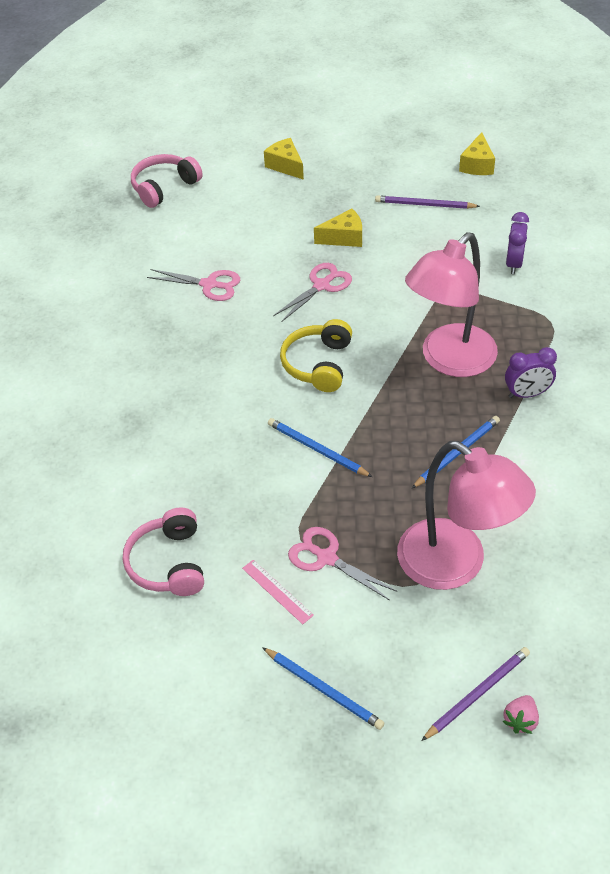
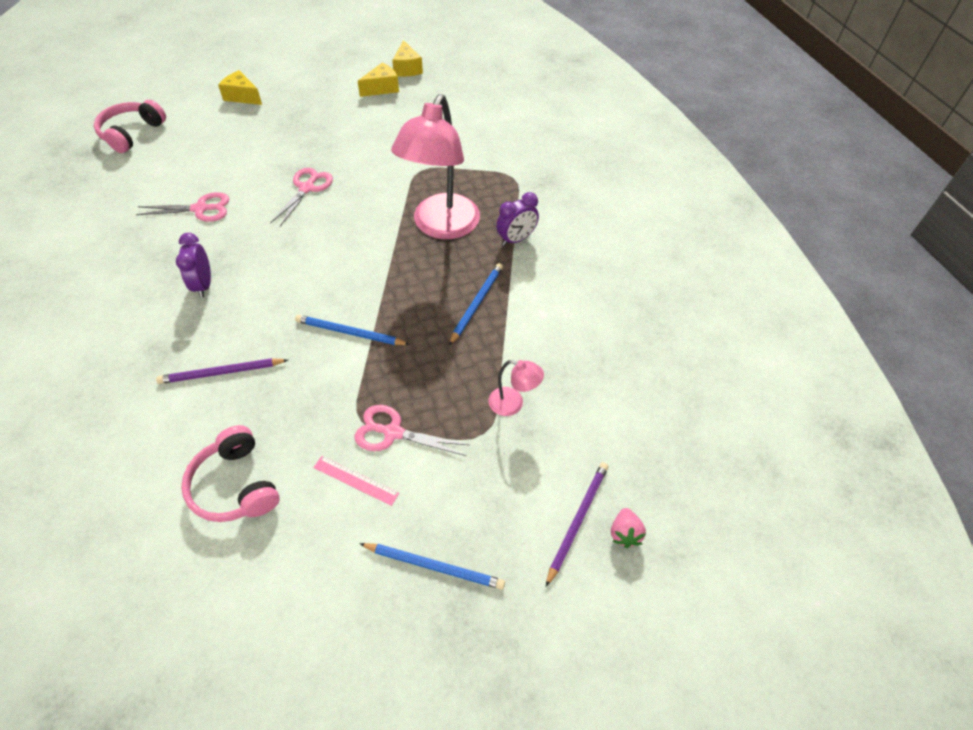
camera: 25 degrees left, 5 degrees up
yellow headphones [280,319,352,392] -> none
yellow cheese [314,209,362,247] -> yellow cheese moved to [358,63,399,97]
purple pencil [375,195,480,209] -> purple pencil moved to [156,358,288,384]
pink lamp [397,441,536,590] -> pink lamp [489,360,544,416], size x0.42
purple clock [506,212,529,274] -> purple clock moved to [176,233,211,298]

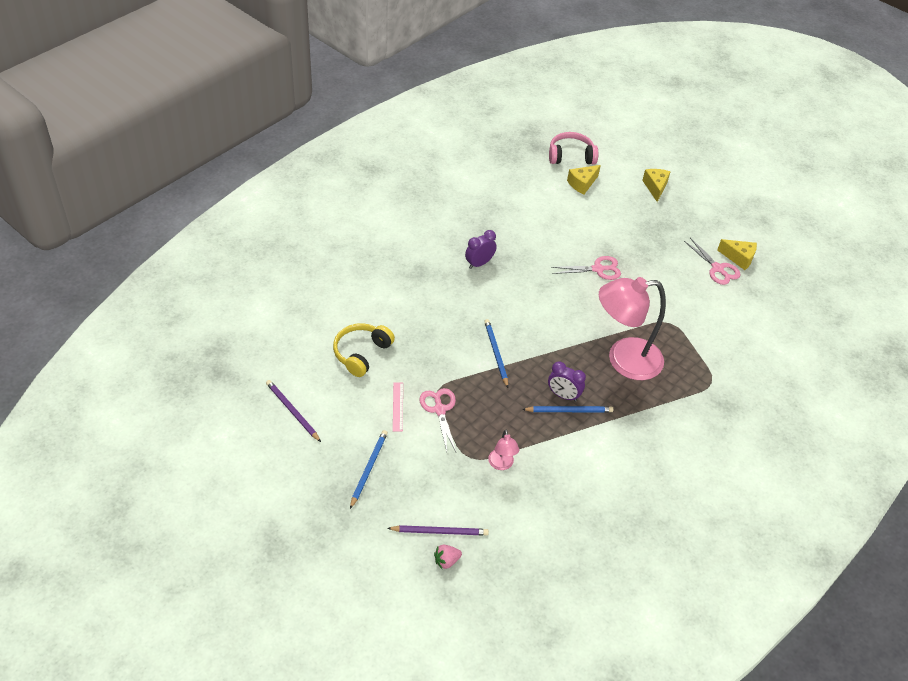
camera: 60 degrees right, 5 degrees down
pink scissors [136,192,229,222] -> pink scissors moved to [684,238,740,285]
purple pencil [156,358,288,384] -> purple pencil moved to [266,380,321,442]
pink headphones [181,425,280,522] -> yellow headphones [333,323,395,377]
blue pencil [359,543,505,590] -> blue pencil turned 150 degrees counterclockwise [350,430,388,509]
yellow cheese [392,40,423,77] -> yellow cheese moved to [567,165,601,194]
purple clock [496,192,539,246] -> purple clock moved to [548,361,586,402]

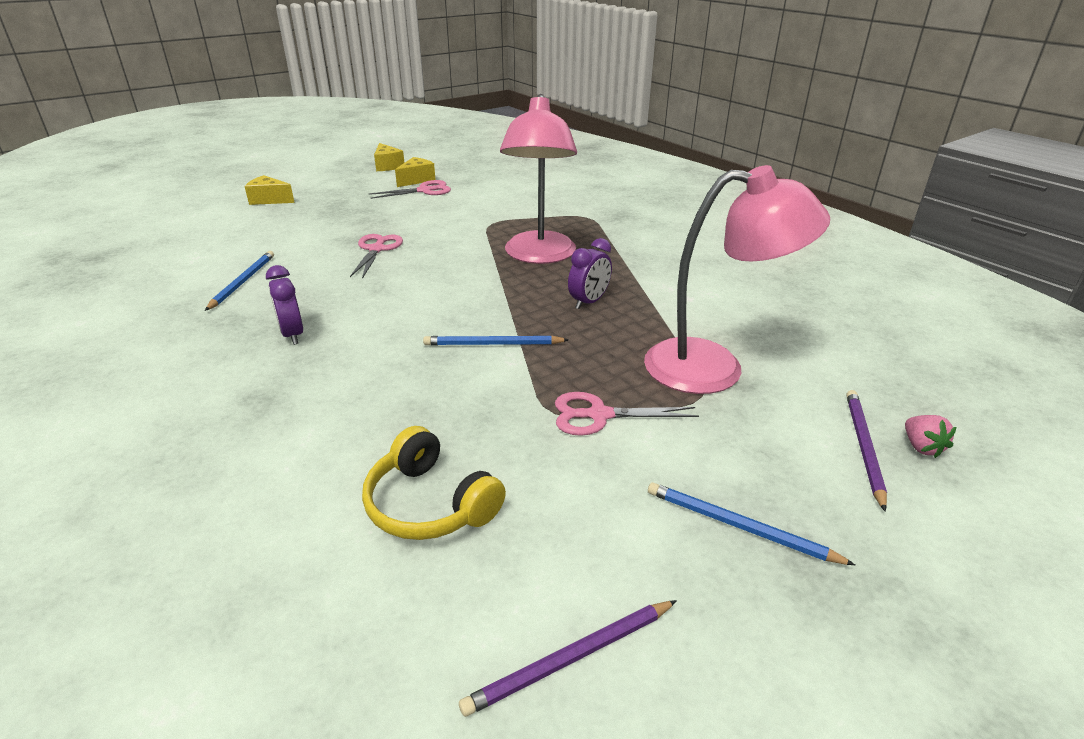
camera: 75 degrees left, 15 degrees down
pink ruler [393,382,403,432] -> none
pink lamp [488,429,519,470] -> pink lamp [644,165,830,394], size x2.35
blue pencil [522,406,614,412] -> blue pencil moved to [205,251,274,311]
pink headphones [549,132,598,165] -> none
yellow cheese [567,165,601,194] -> yellow cheese moved to [374,143,404,171]

